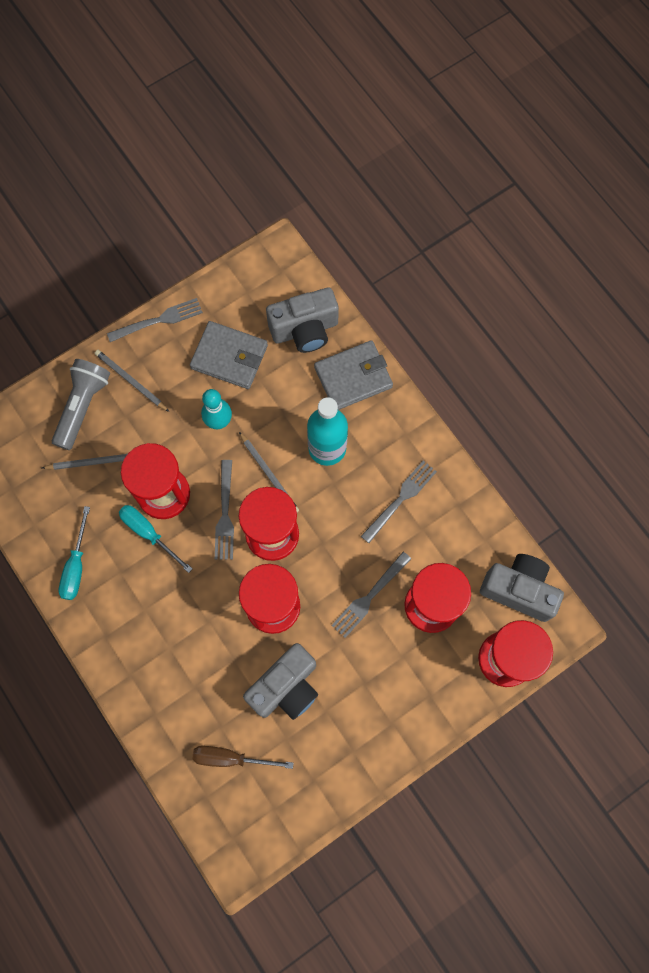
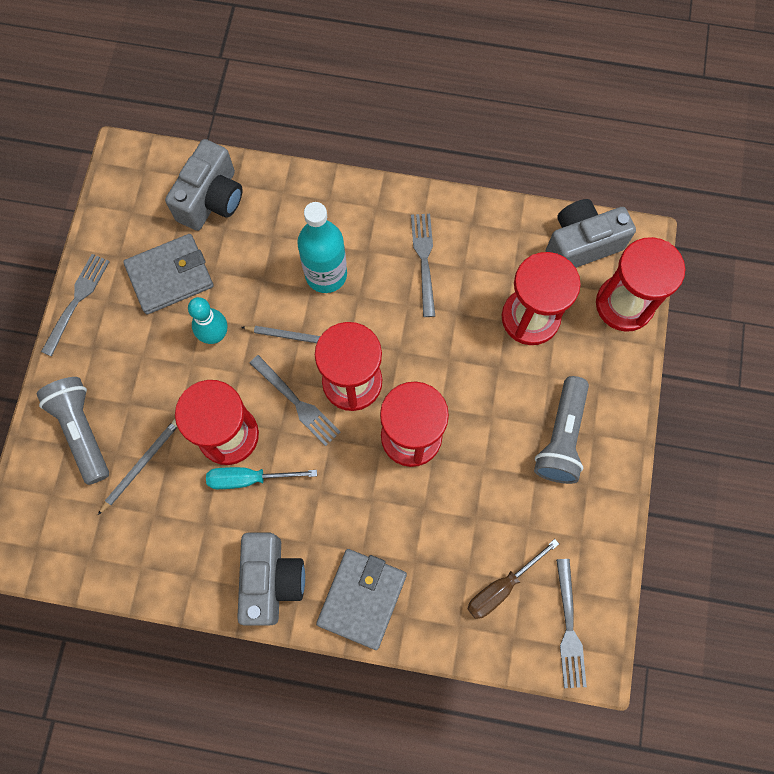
camera: 45 degrees left, 0 degrees up
turquoise screwdriver [59,506,90,600] -> none
grey pencil [95,350,169,412] -> none
grey camera [243,643,318,720] -> grey camera moved to [237,533,305,626]
grey wallet [314,340,393,410] -> grey wallet moved to [316,549,407,650]
grey fork [331,552,411,638] -> grey fork moved to [556,559,587,688]
none -> grey flashlight [534,376,589,484]

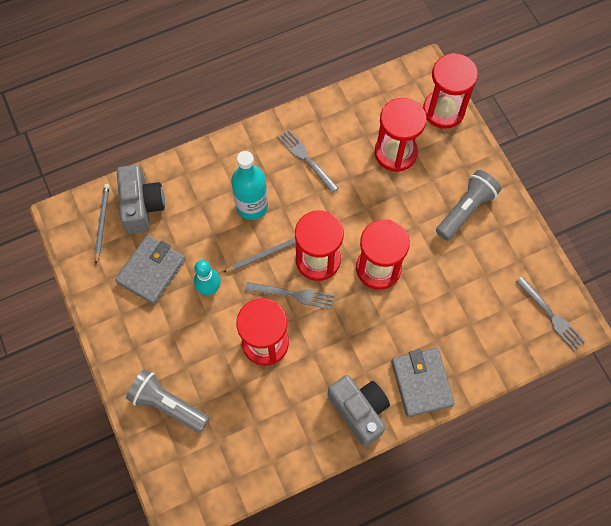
camera: 35 degrees left, 5 degrees down
grey fork [41,254,110,356] -> none
grey pencil [98,419,177,515] -> grey pencil moved to [94,184,109,264]
turquoise screwdriver [206,467,317,489] -> none
brown screwdriver [468,539,559,619] -> none
grey flashlight [534,376,589,484] -> grey flashlight turned 120 degrees counterclockwise [436,170,501,241]
grey camera [546,199,636,268] -> none

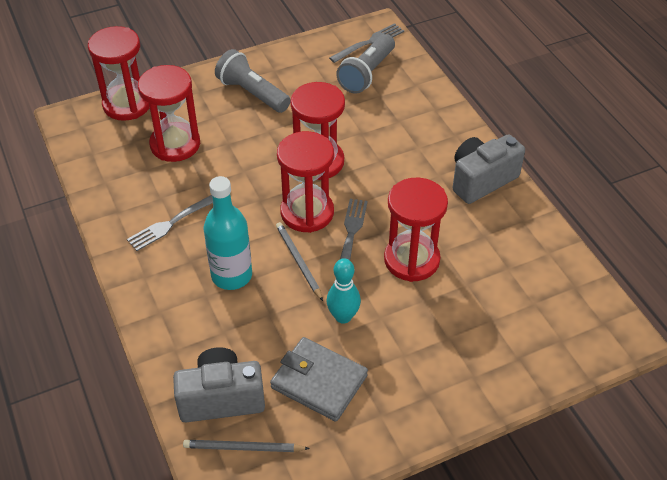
camera: 90 degrees left, 20 degrees down
grey flashlight [126,369,209,433] -> grey flashlight moved to [336,34,395,94]
grey wallet [391,348,455,417] -> none

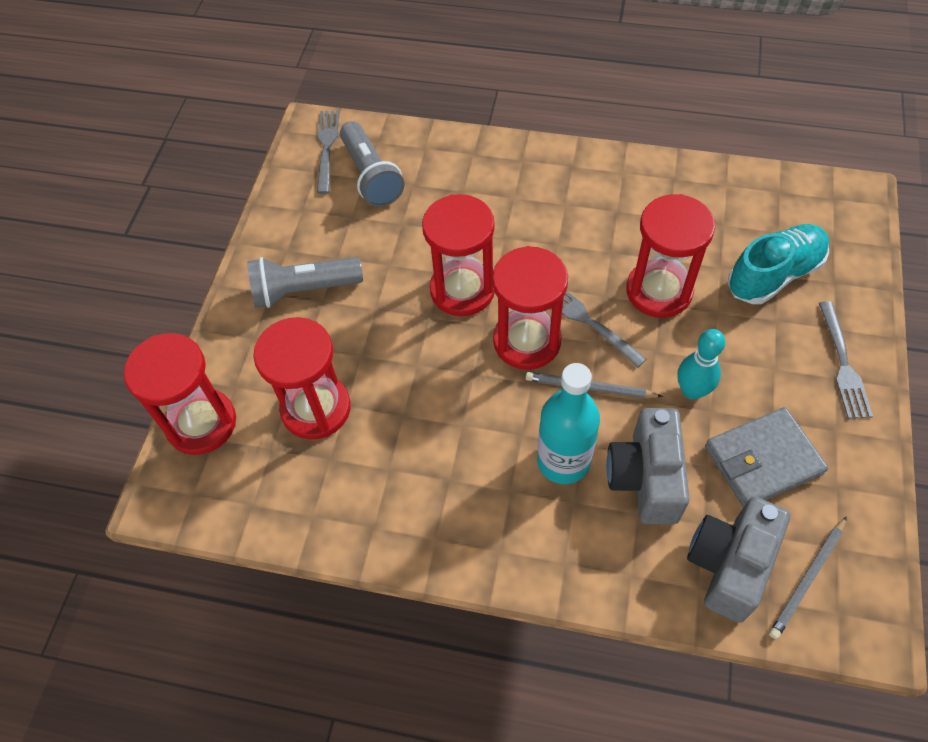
camera: 50 degrees left, 10 degrees up
grey fork [127,195,213,251] -> grey fork moved to [819,301,873,419]
grey camera [452,134,525,204] -> grey camera moved to [606,408,689,525]
none -> turquoise shoe [728,224,829,304]

